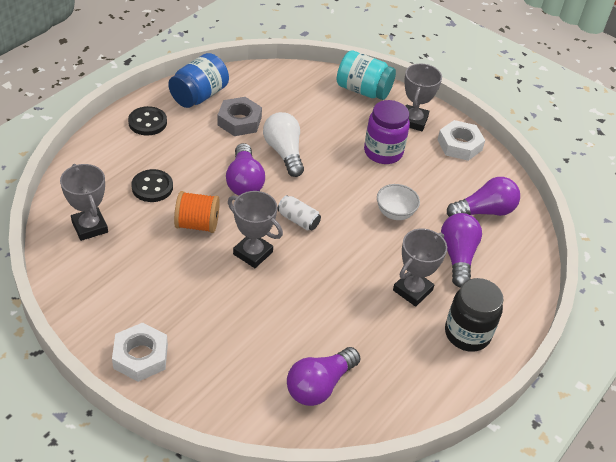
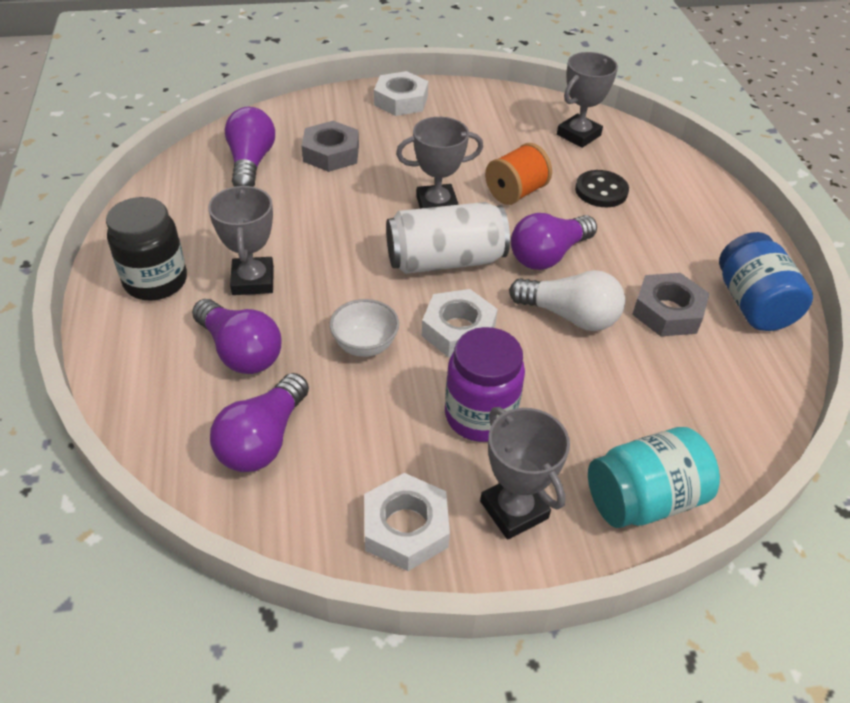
camera: 135 degrees right, 0 degrees up
grey trophy [60,164,108,241] -> grey trophy turned 60 degrees counterclockwise [557,52,618,148]
black button [128,106,167,136] -> none
purple light bulb [226,143,265,195] -> purple light bulb turned 75 degrees counterclockwise [511,213,597,270]
white can [277,195,321,231] -> white can [386,202,510,274], size x1.98
none -> grey nut [302,121,359,172]
none -> white nut [422,289,498,358]

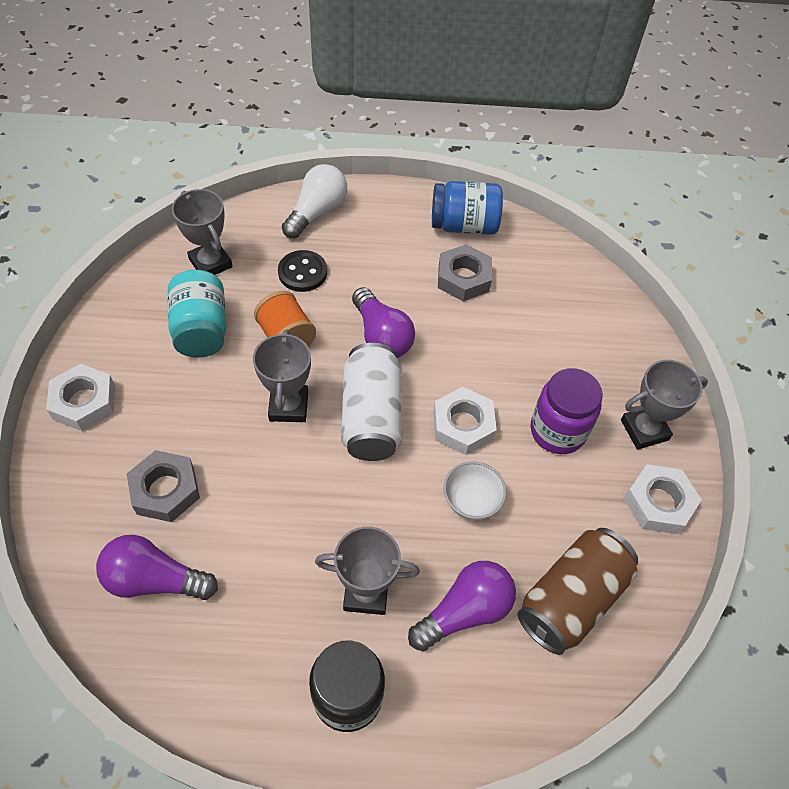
camera: 80 degrees left, 10 degrees up
purple light bulb [210,373,309,472] -> brown can [517,528,638,655]
white light bulb [509,270,625,331] -> white light bulb moved to [282,164,347,239]
turquoise jar [588,427,720,528] -> turquoise jar moved to [168,270,227,357]

